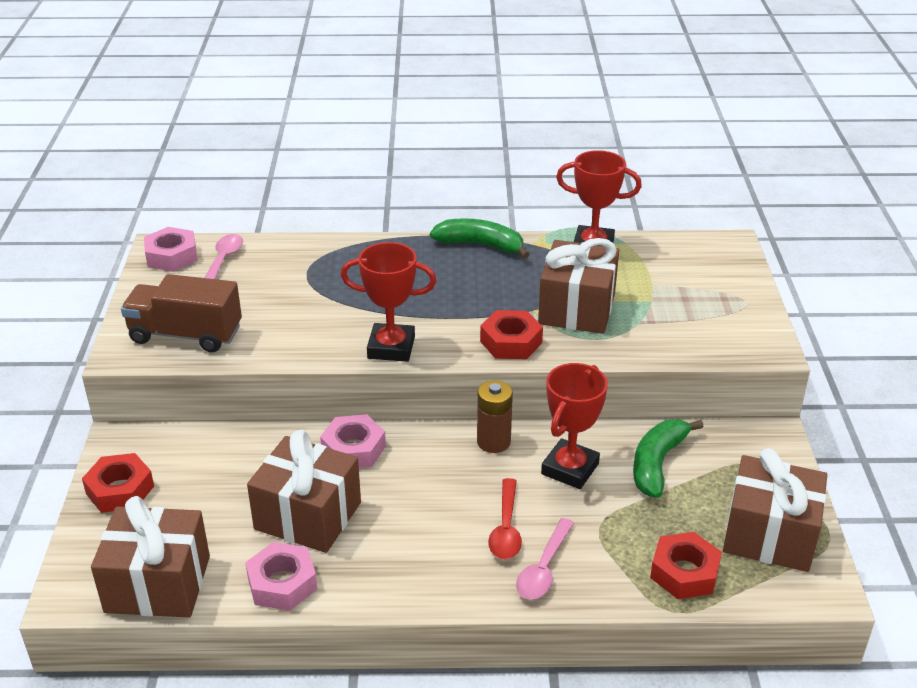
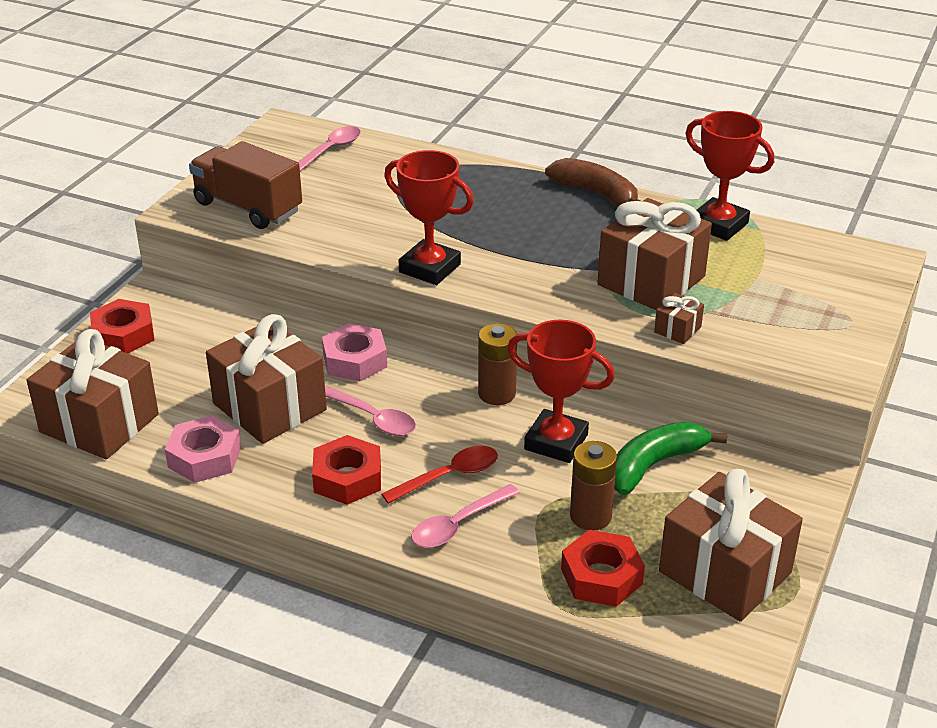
camera: 25 degrees right, 0 degrees up
pink nut [144,227,198,272] -> none
green banana [430,218,530,259] -> brown banana [545,158,638,208]
red nut [480,310,543,359] -> red nut moved to [312,435,381,505]
red spoon [488,478,522,559] -> red spoon turned 150 degrees counterclockwise [381,446,498,504]
red trophy [541,363,608,489] -> red trophy turned 60 degrees clockwise [507,320,615,463]
none -> pink spoon [325,386,416,436]
none -> brown battery [570,441,617,530]
none -> brown gift [654,293,704,344]

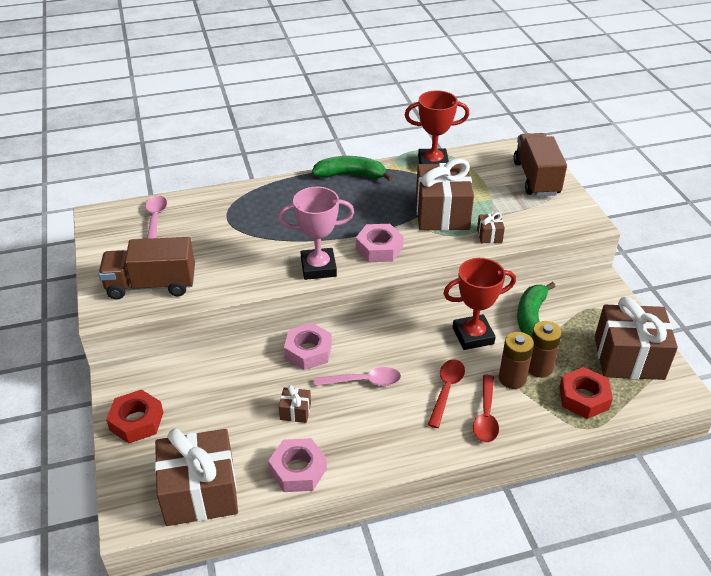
camera: 40 degrees left, 5 degrees up
brown gift [206,314,327,444] -> brown gift [279,385,311,423], size x0.42
red nut [312,435,381,505] -> none
red trophy [384,150,474,285] -> pink trophy [278,187,354,280]
pink spoon [411,484,520,548] -> red spoon [473,375,499,443]
brown battery [478,323,517,405] -> brown battery moved to [499,332,534,389]
brown banana [545,158,638,208] -> green banana [312,156,393,181]
none -> pink nut [356,224,403,262]
none -> brown truck [513,133,567,196]

